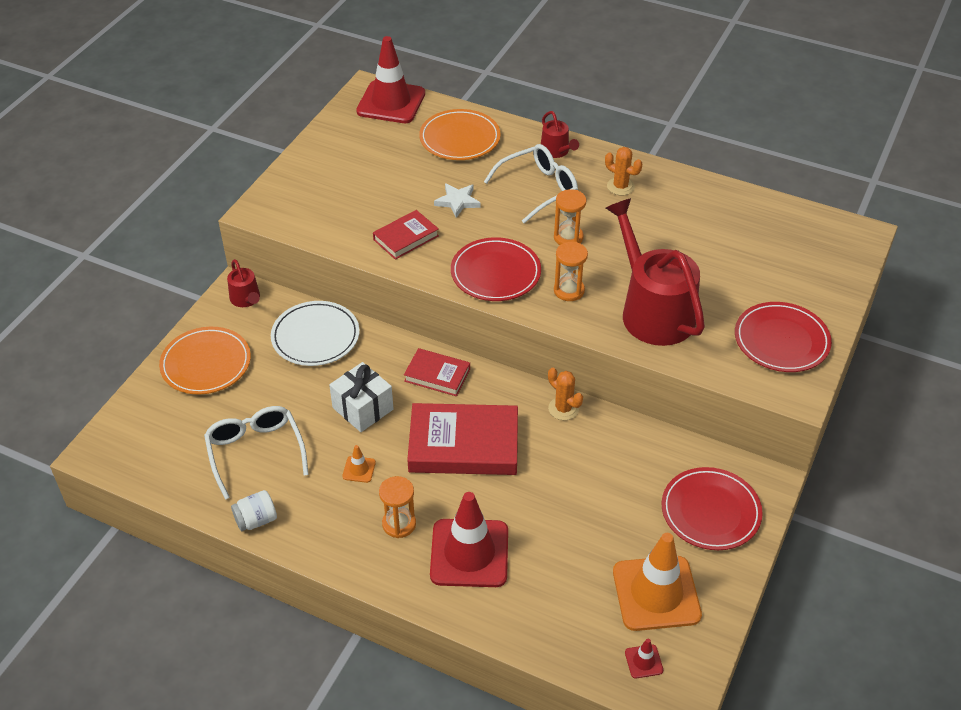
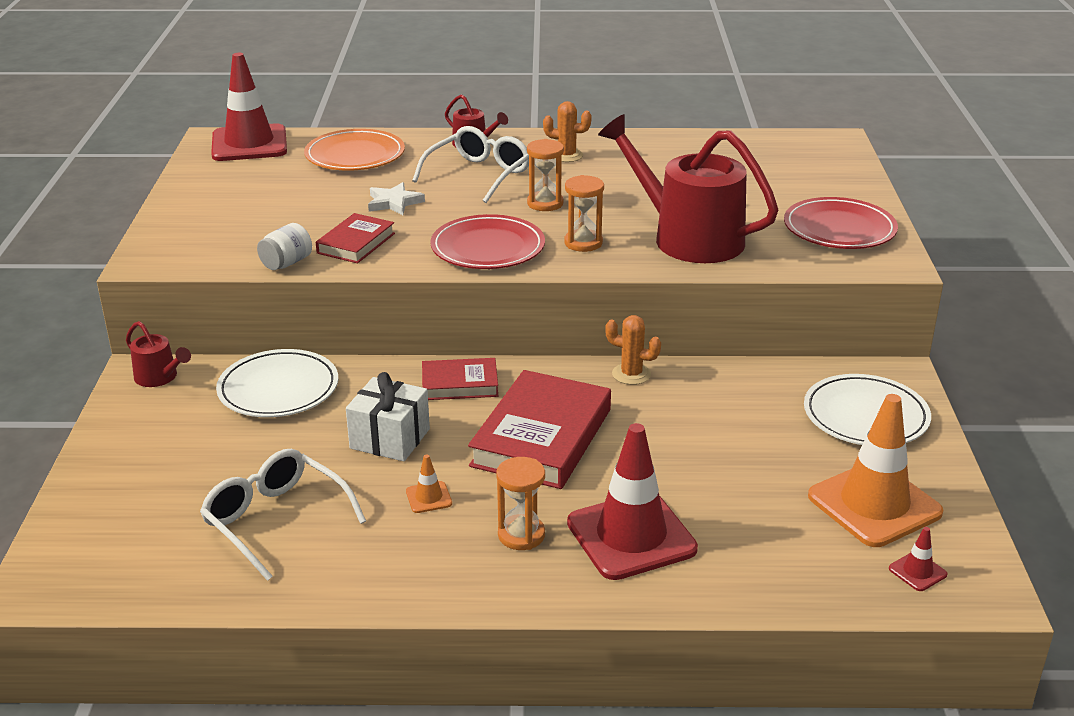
camera: 25 degrees left, 15 degrees down
orange plate [159,327,251,394] -> none
white jar [231,490,277,531] -> white jar moved to [257,223,312,270]
red book [407,403,518,475] -> red book turned 45 degrees counterclockwise [468,370,611,489]
red plate [662,467,763,550] -> white plate [804,374,931,445]

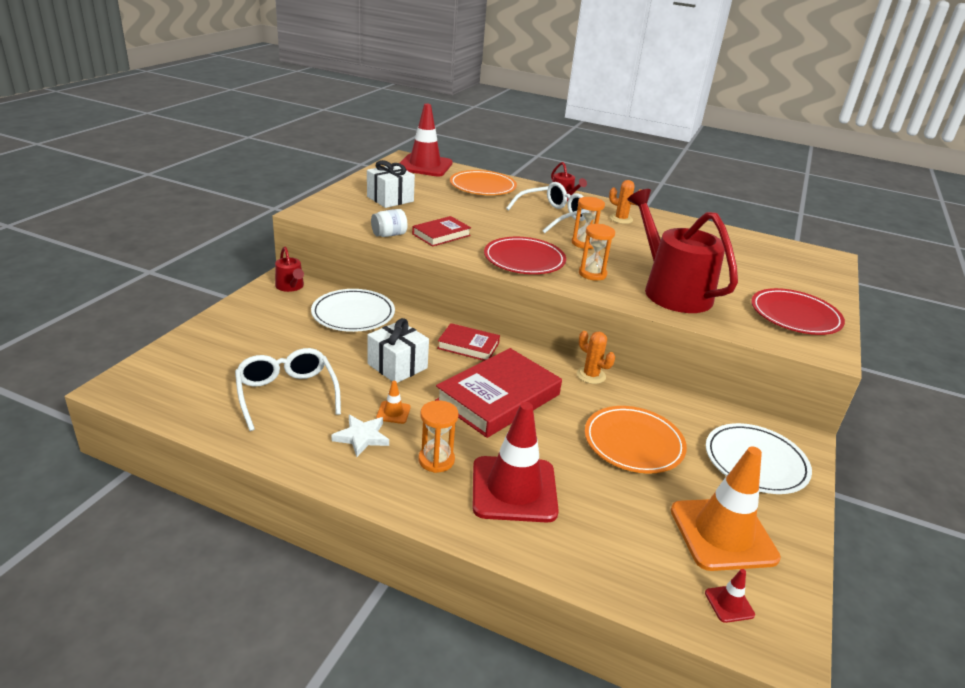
camera: 20 degrees right, 0 degrees up
white star [368,182,425,215] -> white star moved to [331,415,389,457]
none -> white gift [367,160,415,208]
none -> orange plate [585,406,687,474]

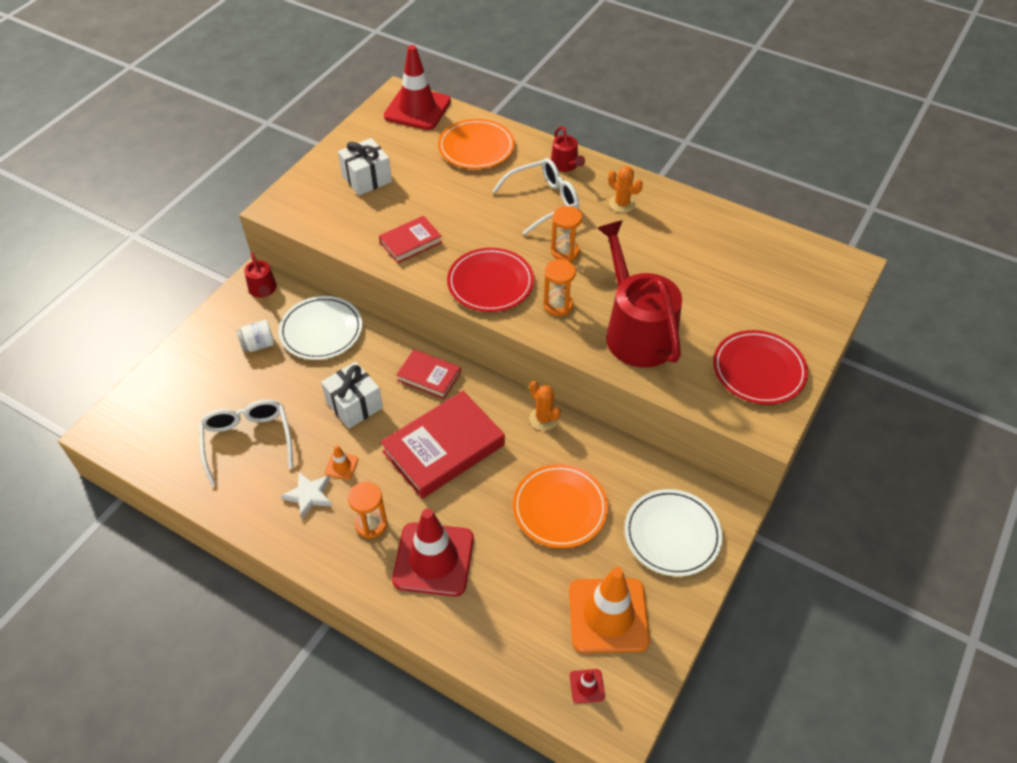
camera: 10 degrees right, 20 degrees up
white jar [371,209,408,237] -> white jar moved to [236,320,275,352]

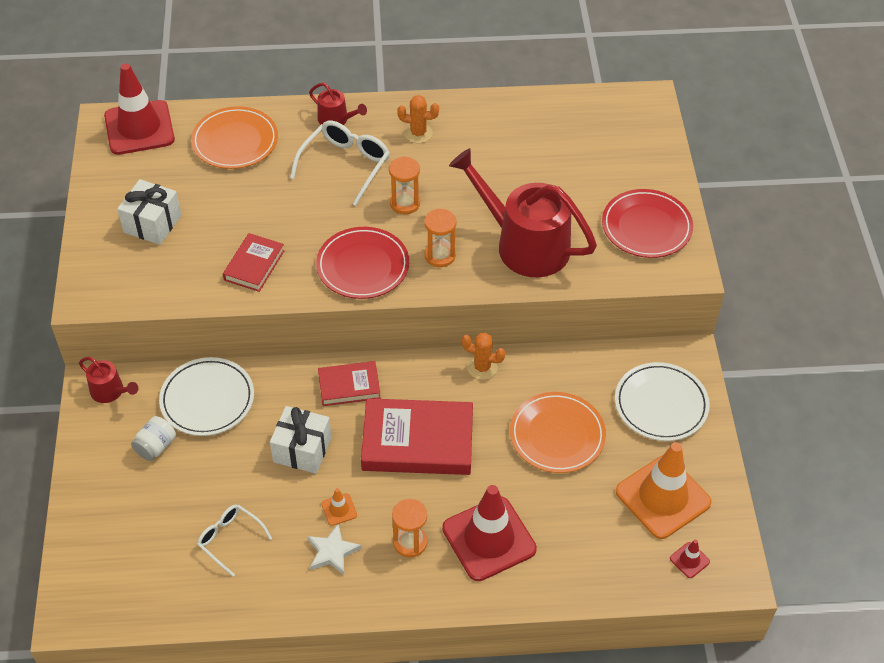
camera: 35 degrees left, 0 degrees up
white glasses [199,399,293,487] -> white glasses [197,504,272,576], size x0.63
red book [381,391,505,499] -> red book turned 75 degrees clockwise [361,398,473,475]

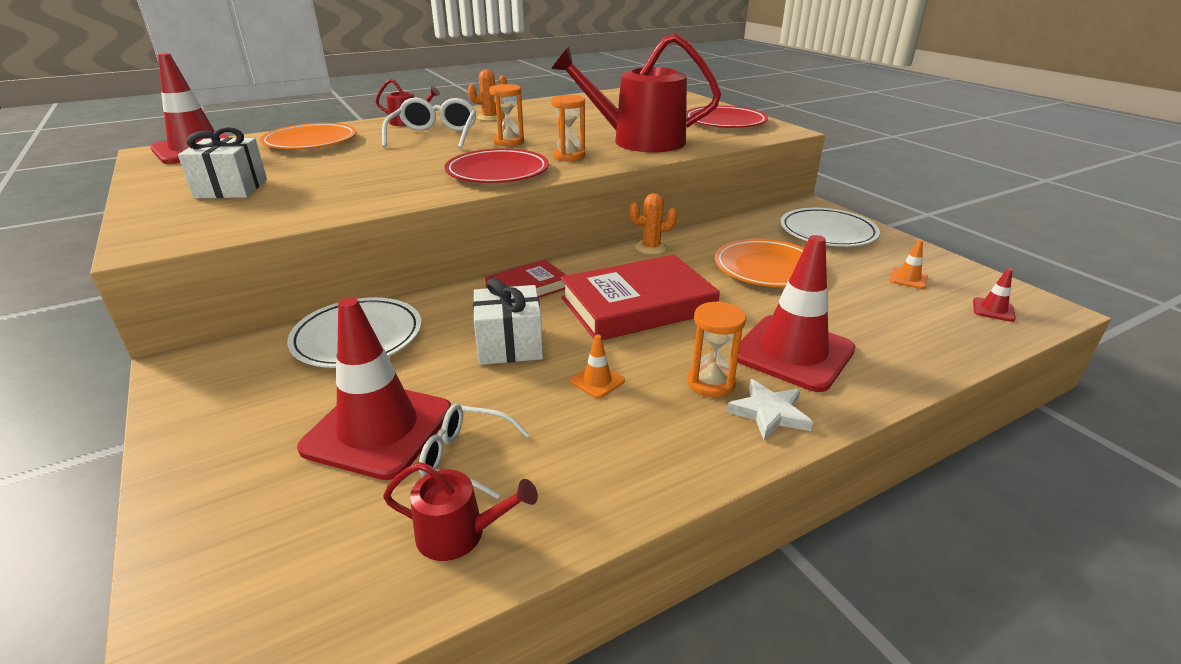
camera: 25 degrees left, 20 degrees down
red watering can [79,357,138,403] -> red watering can moved to [383,462,538,561]
white jar [131,416,176,461] -> none
red book [223,233,285,292] -> none
white star [307,523,362,575] -> white star moved to [727,379,813,440]
orange traffic cone [616,442,712,539] -> orange traffic cone [890,240,928,289], size x0.41
none -> red traffic cone [297,298,451,480]

